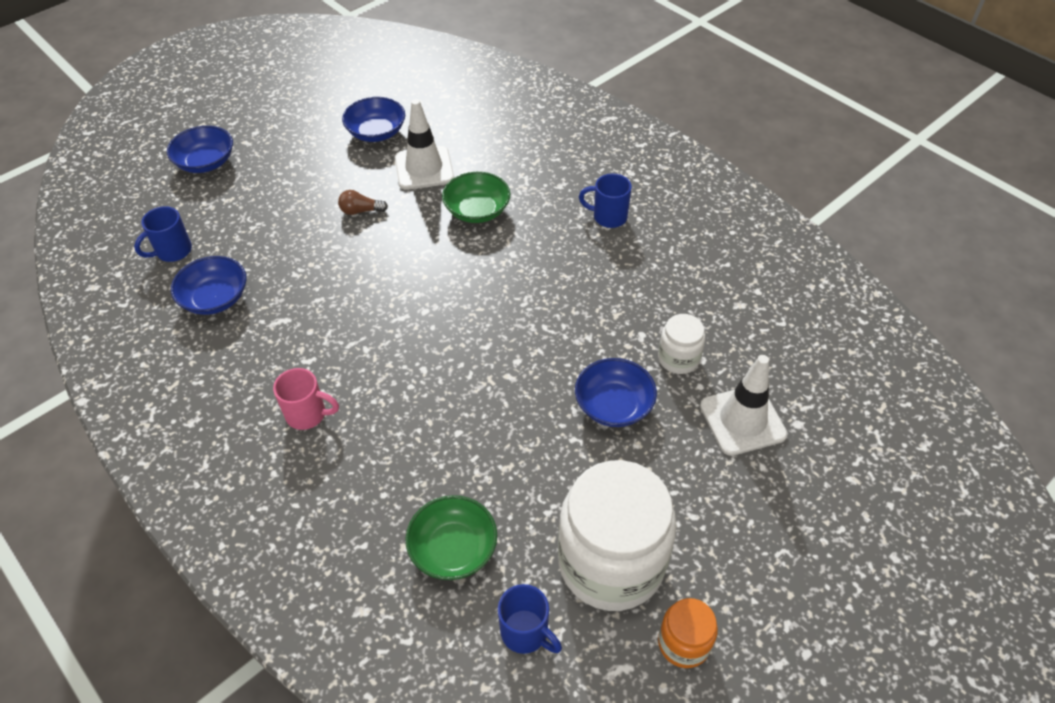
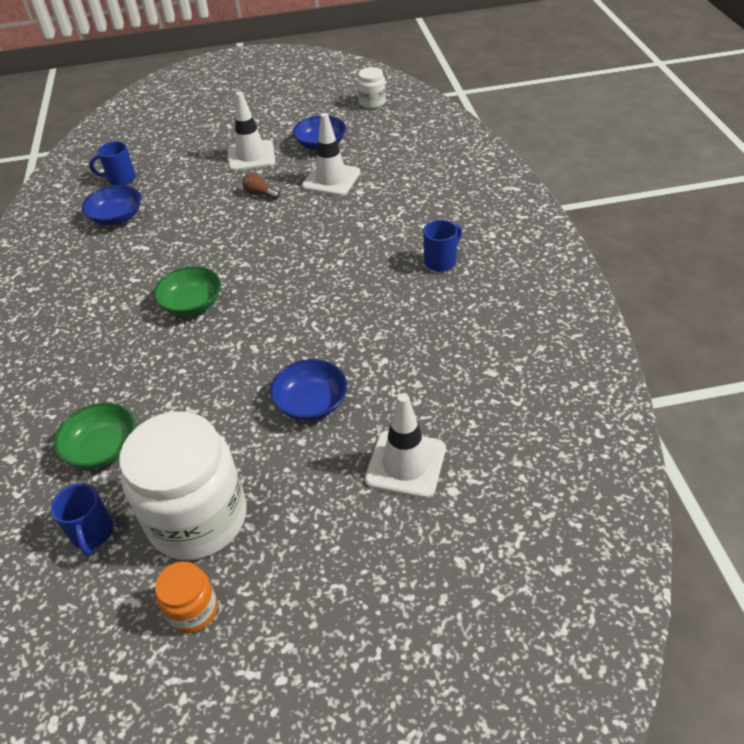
camera: 35 degrees right, 5 degrees down
blue bowl [167,126,233,173] -> none
pink mug [273,368,339,430] -> none
green bowl [442,172,510,223] -> green bowl moved to [153,266,221,316]
blue mug [579,174,632,228] -> blue mug turned 90 degrees clockwise [423,220,462,272]
white jar [658,314,705,374] -> white jar moved to [357,67,386,109]
none -> white traffic cone [228,91,275,171]

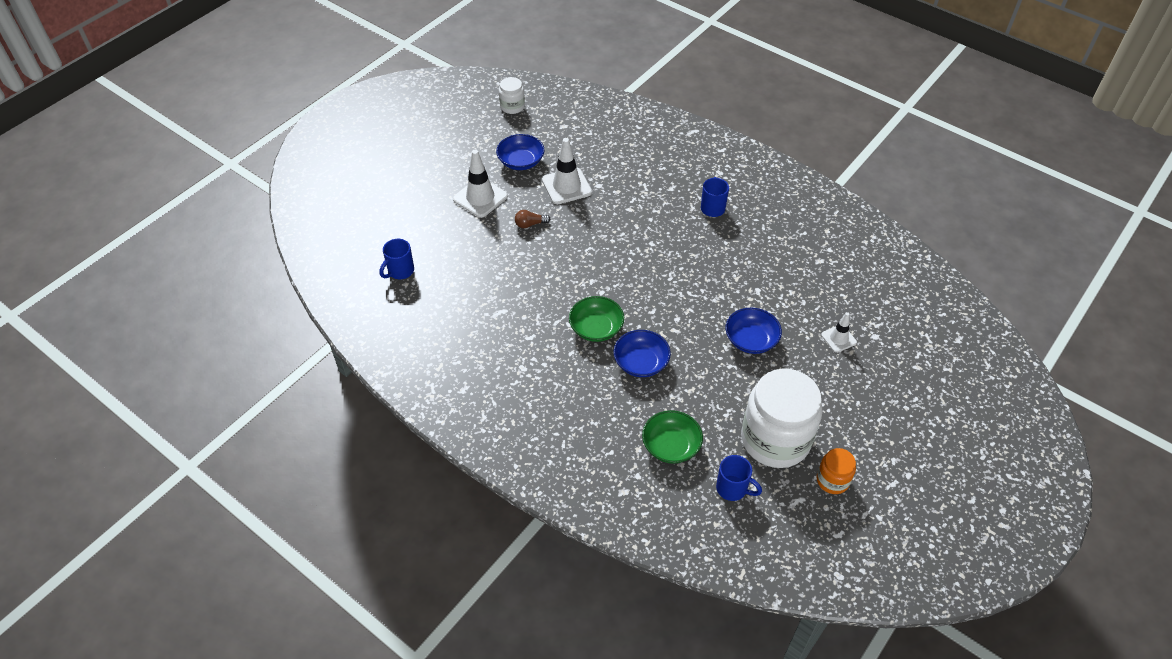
camera: 45 degrees left, 5 degrees up
blue bowl [82,185,141,225] -> blue bowl moved to [614,330,671,377]
white traffic cone [365,393,446,498] -> white traffic cone [821,312,857,353], size x0.58

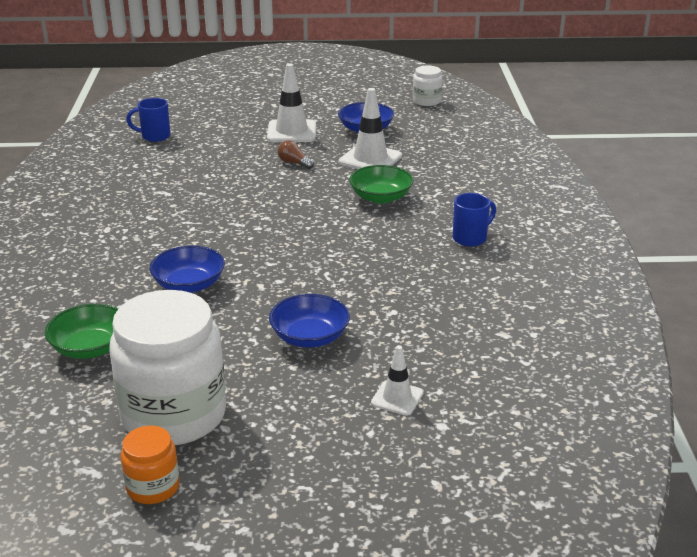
camera: 50 degrees right, 20 degrees down
green bowl [569,296,624,342] -> green bowl moved to [349,165,414,204]
blue mug [716,455,762,501] -> none

